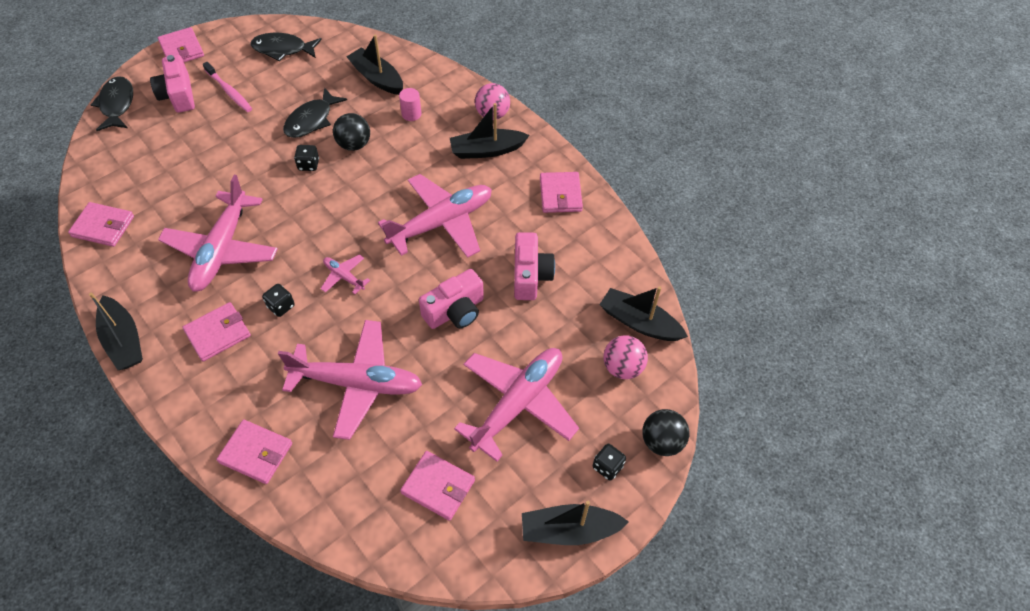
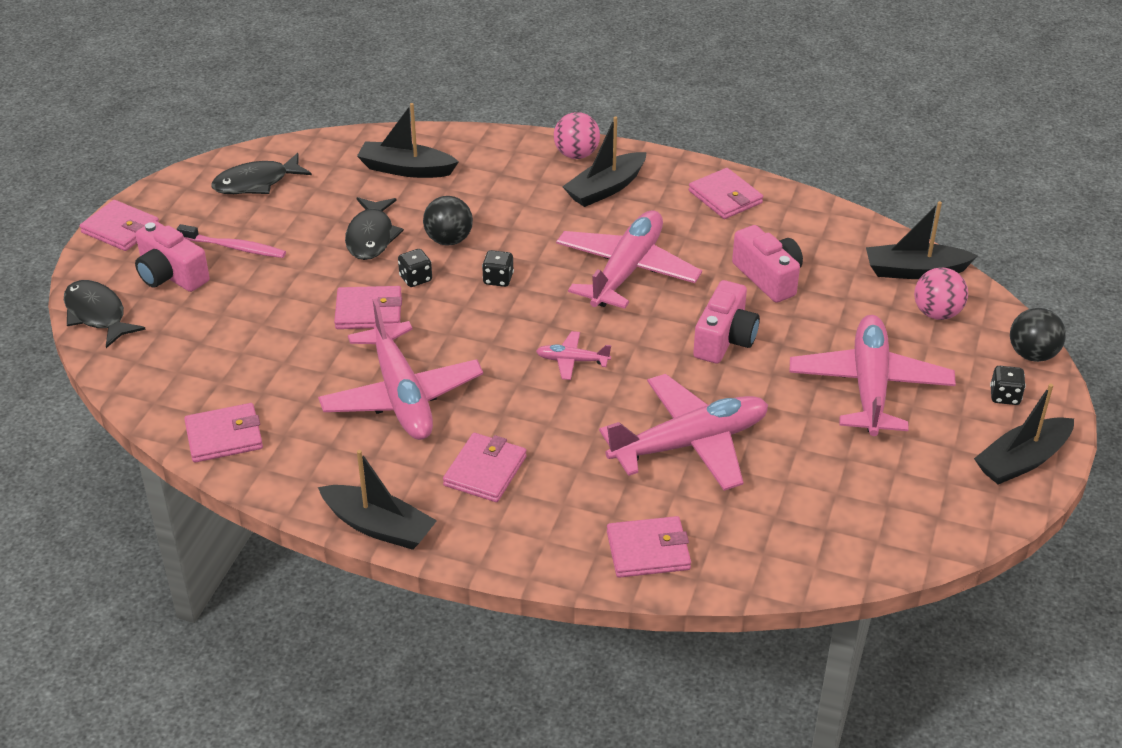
camera: 30 degrees left, 15 degrees down
black dice [262,284,295,317] -> black dice moved to [482,250,514,287]
pink cylinder [399,88,422,121] -> none
pink wallet [400,451,475,521] -> pink wallet moved to [334,286,402,329]

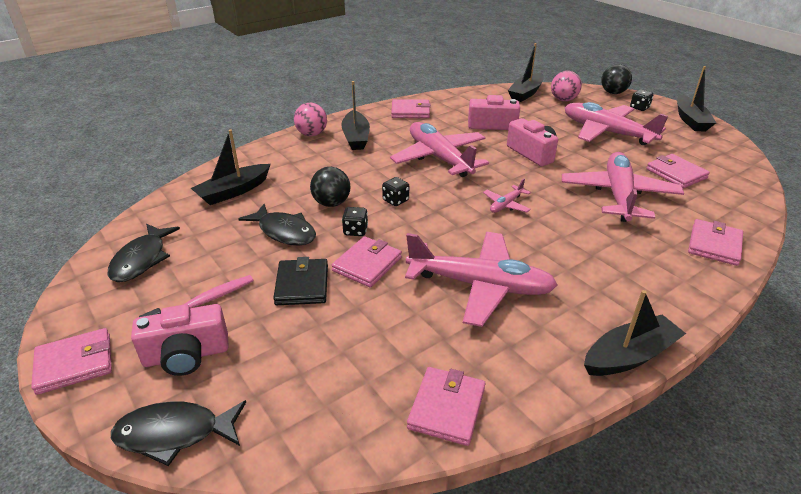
camera: 55 degrees left, 5 degrees down
pink wallet [443,433,527,502] -> pink wallet moved to [646,154,710,188]
none -> black wallet [273,257,328,305]

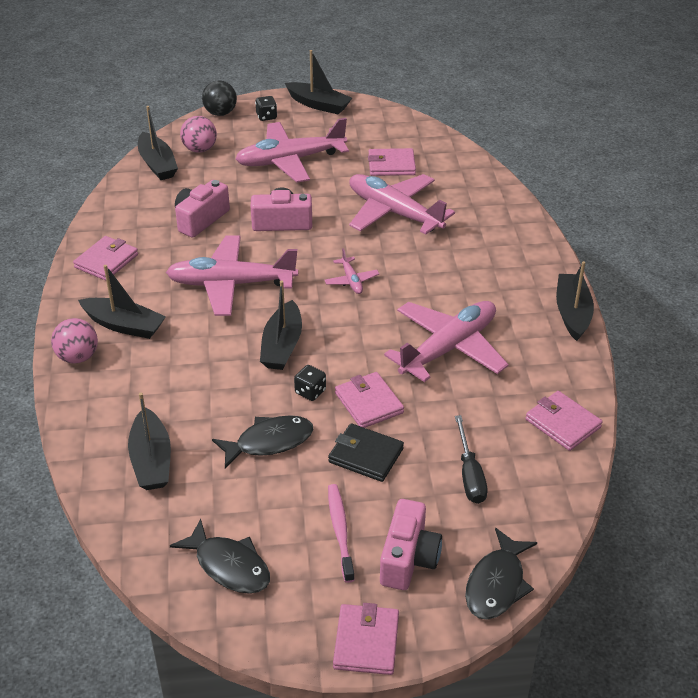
camera: 60 degrees left, 5 degrees up
black ball [310,167,350,207] -> none
black dice [382,177,409,206] -> black boat [260,281,302,370]
pink wallet [688,219,743,266] -> none
none -> black screwdriver [455,415,488,504]

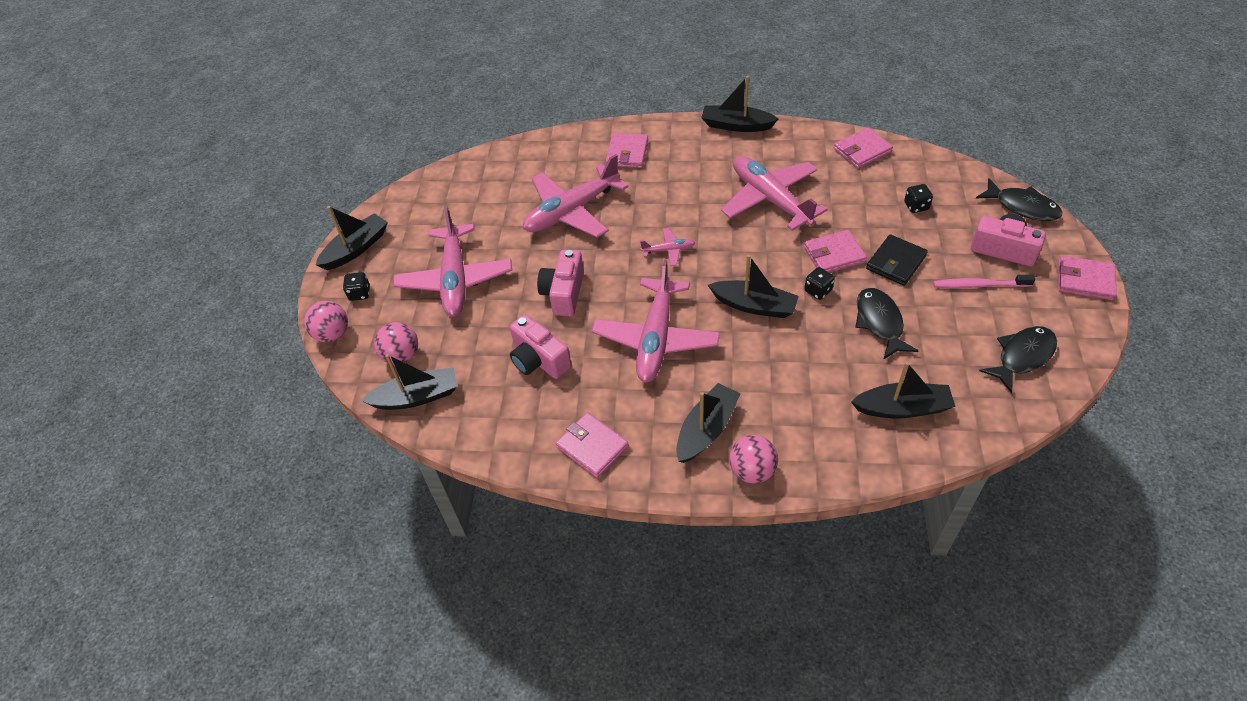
camera: 75 degrees left, 10 degrees up
black ball [202,81,237,116] -> pink ball [304,301,348,342]
pink wallet [368,148,416,176] -> pink wallet moved to [606,133,648,168]
black screwdriver [455,415,488,504] -> black dice [904,184,933,213]

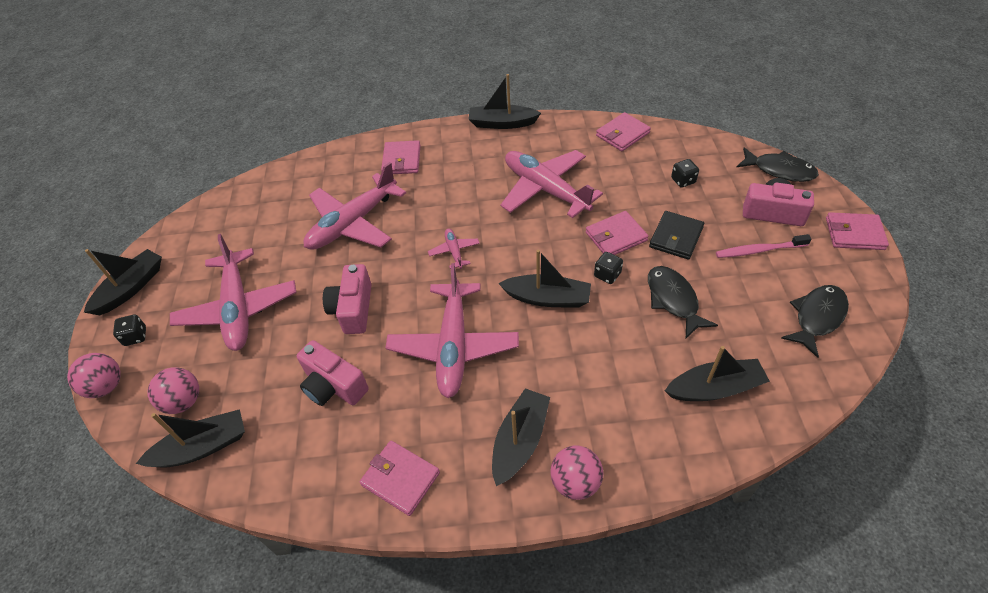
camera: 10 degrees left, 0 degrees up
pink plane [640,228,695,266] -> pink plane turned 90 degrees counterclockwise [428,228,480,269]

